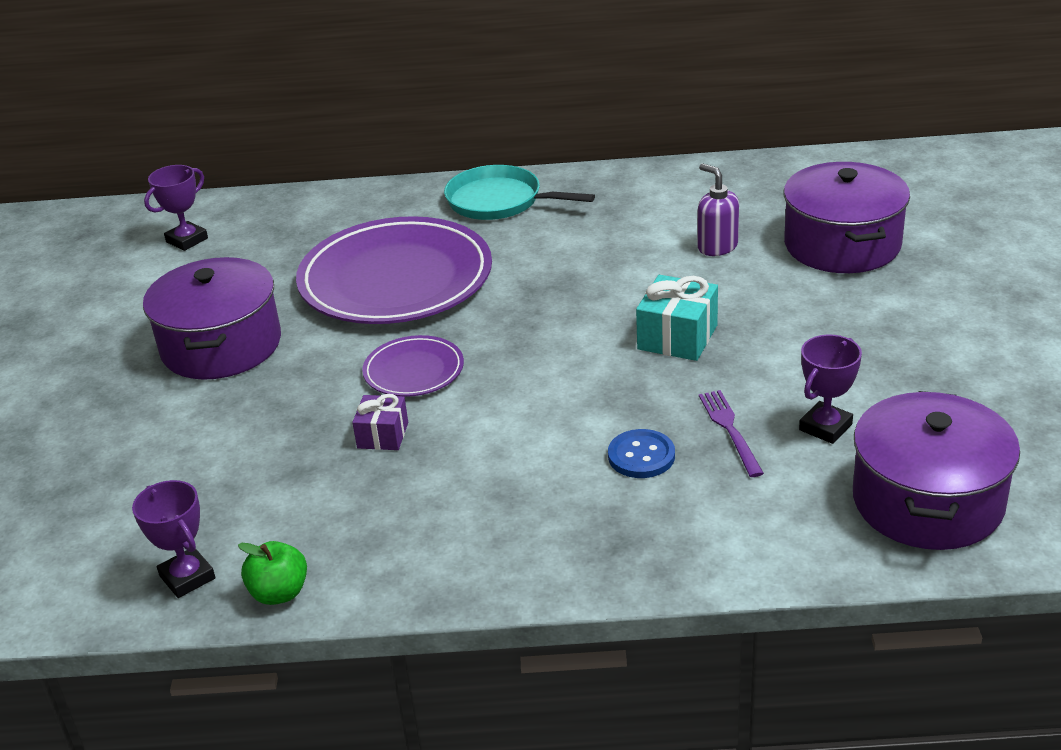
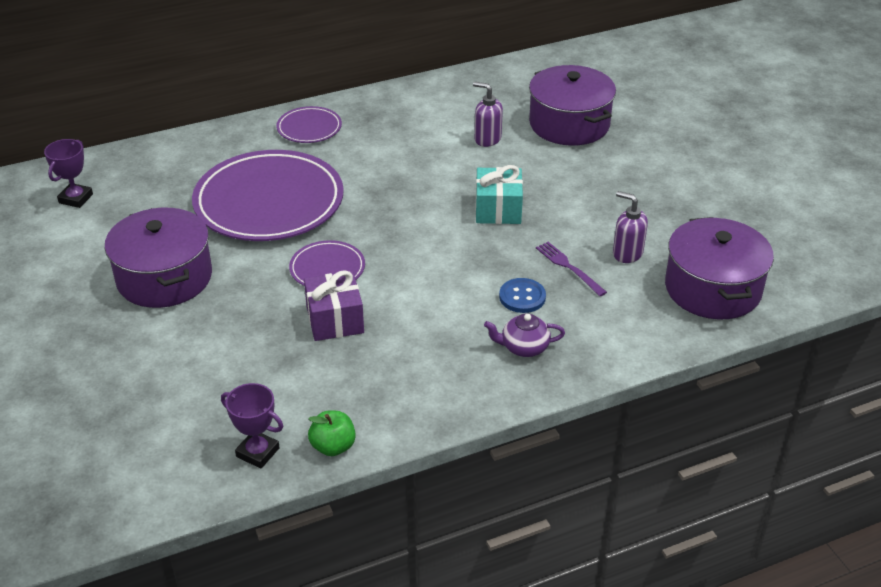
camera: 25 degrees left, 5 degrees up
purple gift [352,394,408,450] -> purple gift [304,270,364,341], size x1.57
turquoise pan [444,165,595,220] -> purple plate [276,106,342,143]
purple trophy [799,335,862,444] -> purple soap dispenser [613,191,648,263]
none -> purple teapot [484,313,565,357]

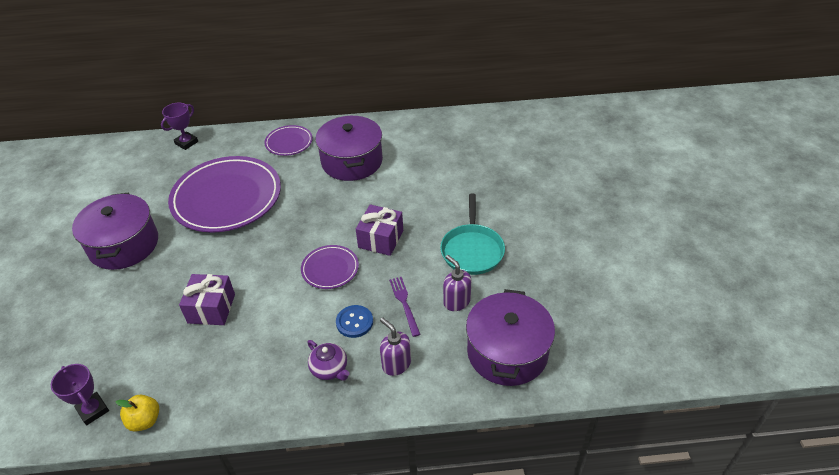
camera: 20 degrees right, 5 degrees up
purple trophy [44,139,93,208] -> purple trophy moved to [161,103,198,150]
purple plate [289,240,365,286] -> purple plate moved to [301,245,359,289]
green apple [308,411,356,456] -> yellow apple [116,395,159,432]
purple soap dispenser [473,82,503,147] -> purple soap dispenser moved to [380,317,411,376]
turquoise gift [476,165,523,224] -> purple gift [356,204,403,256]
purple teapot [484,313,565,357] -> purple teapot turned 150 degrees counterclockwise [307,340,350,380]
purple pot [529,65,616,146] -> purple pot moved to [315,115,383,181]
none -> turquoise pan [440,194,505,275]

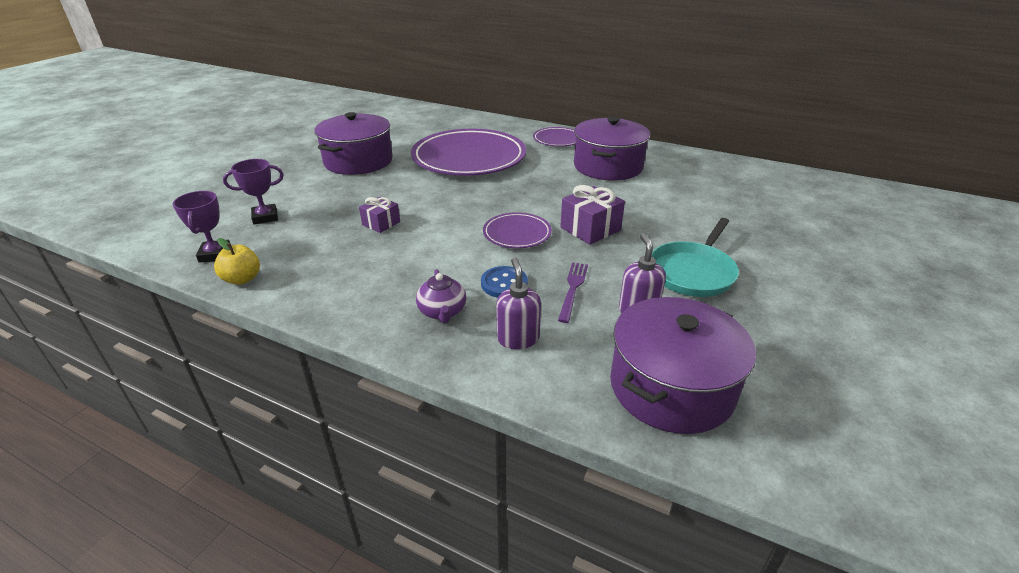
camera: 30 degrees right, 10 degrees down
purple trophy [161,103,198,150] -> purple trophy moved to [223,159,284,225]
purple gift [179,274,235,325] -> purple gift [359,197,400,233], size x0.63

